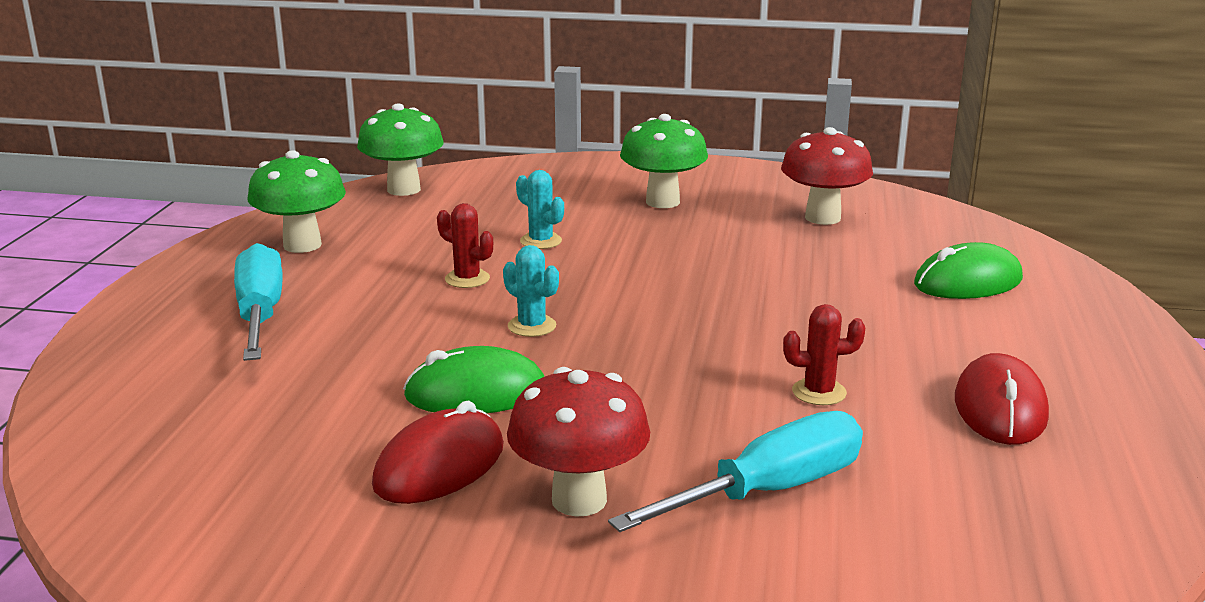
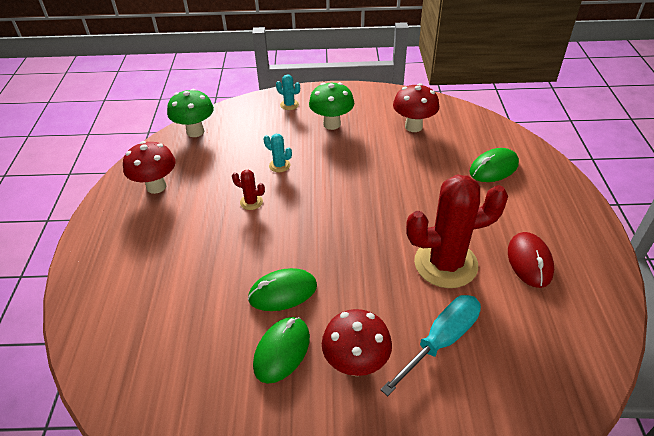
camera: 10 degrees left, 20 degrees up
turquoise screwdriver [234,243,283,361] -> none
green mushroom [247,150,346,253] -> red mushroom [123,141,176,194]
red mouse [372,401,504,504] -> green mouse [253,317,310,384]
turquoise cactus [503,245,559,337] -> turquoise cactus moved to [276,75,300,110]
red cactus [783,304,865,405] -> red cactus [406,174,508,288], size x2.43

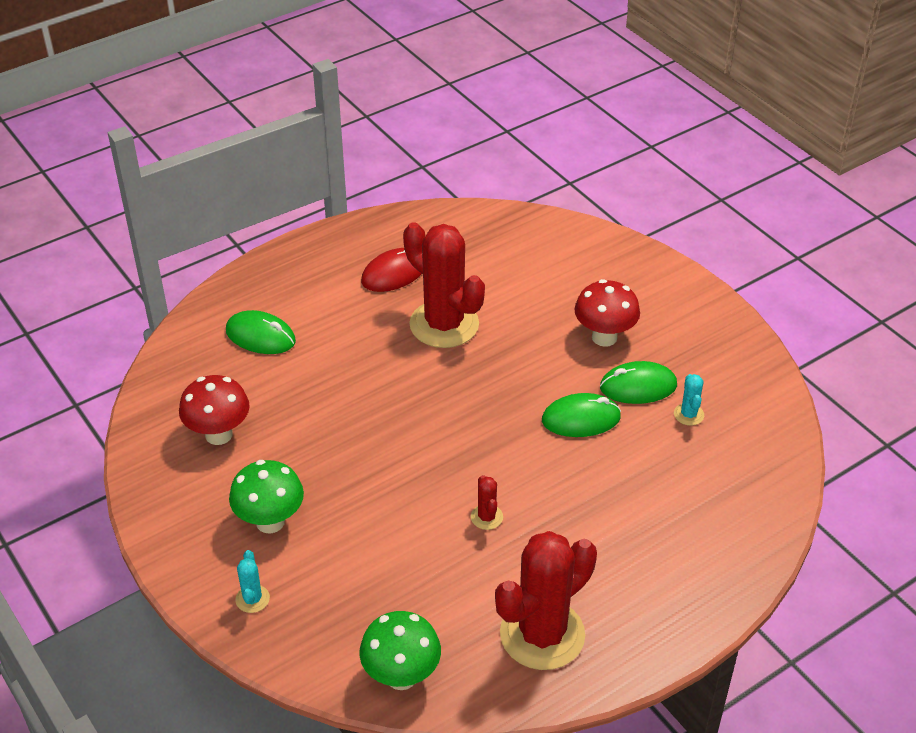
camera: 125 degrees left, 0 degrees up
red mushroom [123,141,176,194] -> red cactus [495,531,597,670]
green mouse [248,268,317,311] -> green mouse turned 45 degrees counterclockwise [542,393,621,437]
turquoise cactus [264,134,292,172] -> turquoise cactus moved to [674,374,704,426]
turquoise screwdriver [380,295,481,396] -> none

